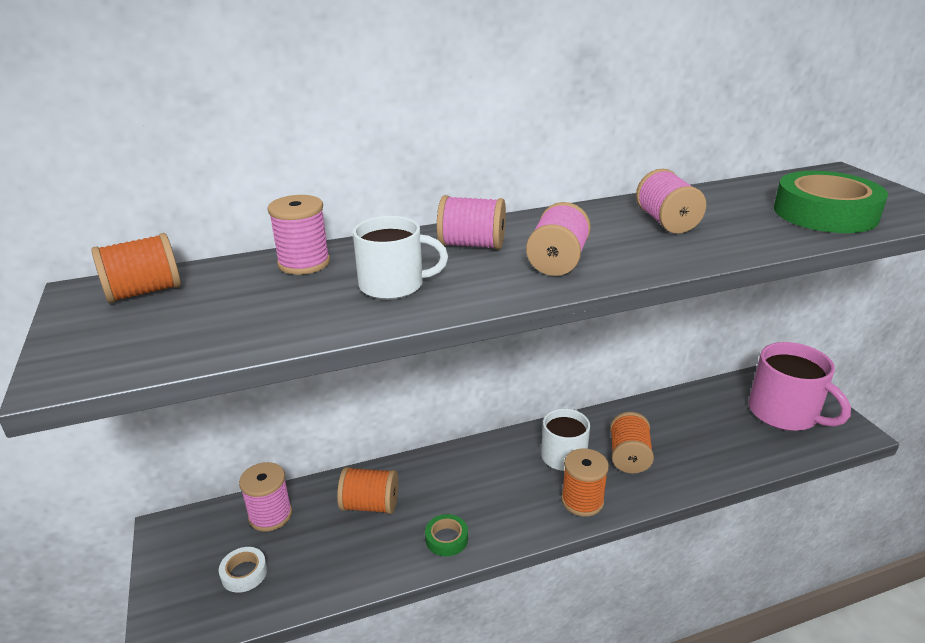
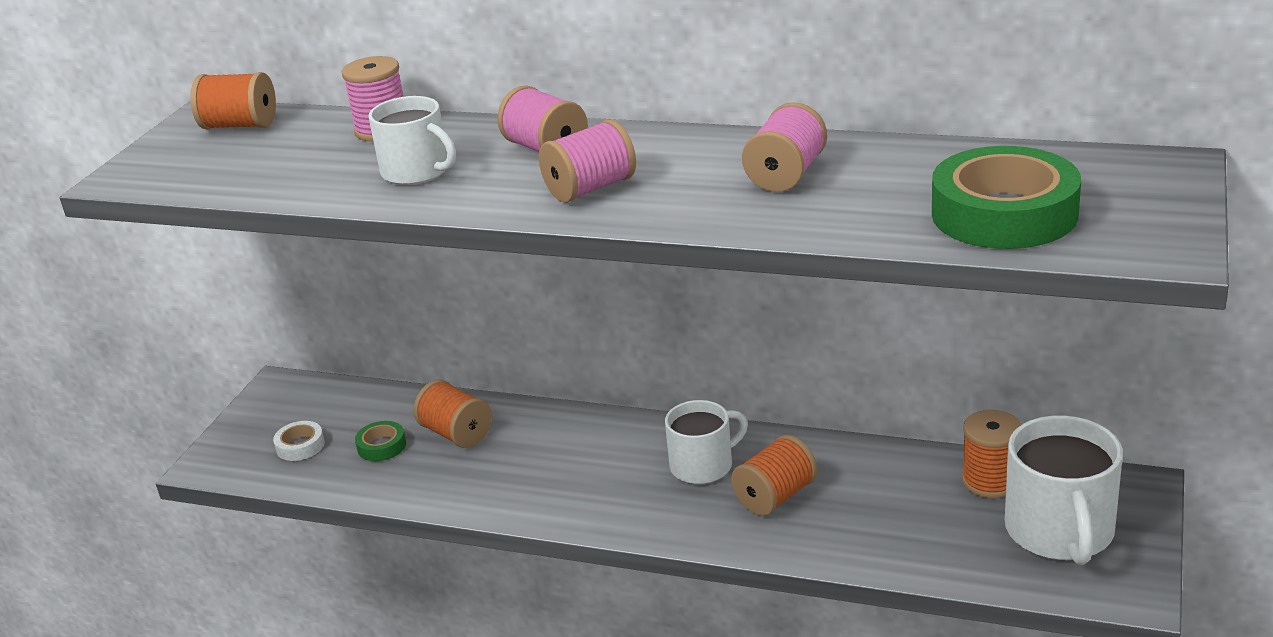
camera: 40 degrees right, 0 degrees up
pink spool [239,462,292,532] -> none
green tape [425,514,468,556] -> green tape moved to [355,421,406,461]
orange spool [561,448,609,517] -> orange spool moved to [962,410,1022,498]
pink mug [749,342,851,431] -> white mug [1005,415,1123,565]

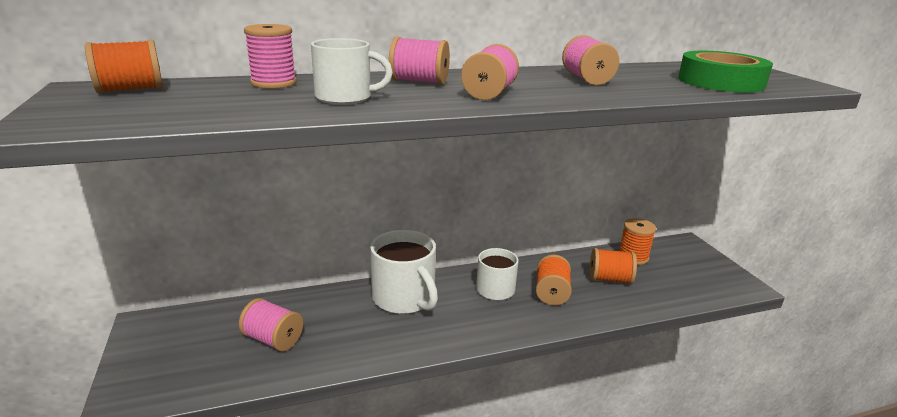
camera: 40 degrees left, 5 degrees down
white tape [273,421,325,461] -> none
green tape [355,421,406,461] -> pink spool [239,298,303,352]
orange spool [413,380,492,448] -> orange spool moved to [590,248,637,284]
white mug [1005,415,1123,565] -> white mug moved to [370,230,438,314]

